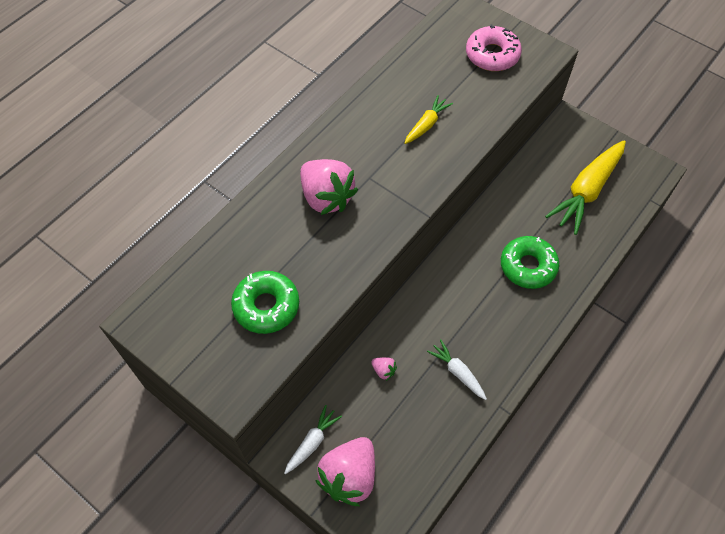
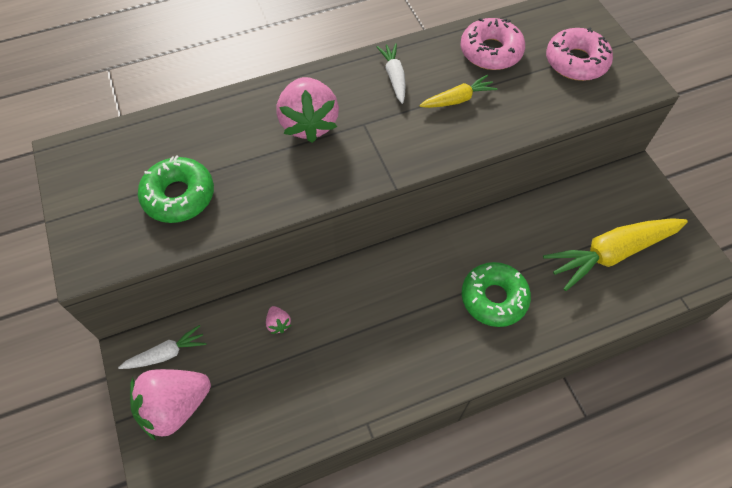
camera: 30 degrees right, 0 degrees up
white carrot [427,339,487,400] -> white carrot moved to [376,43,405,104]
none -> pink donut [460,18,525,70]

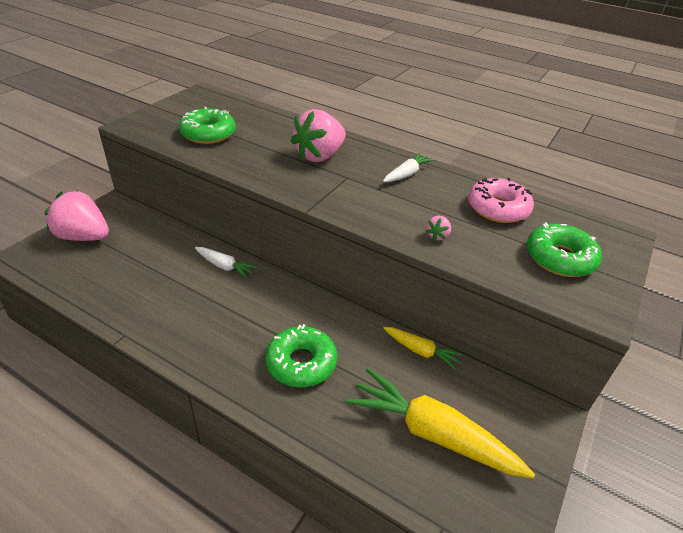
camera: 50 degrees right, 20 degrees down
white carrot [118,325,206,369] -> white carrot moved to [195,247,258,279]
pink strawberry [266,306,291,334] -> pink strawberry moved to [425,216,451,241]
yellow carrot [419,75,498,108] -> yellow carrot moved to [383,327,463,370]
pink donut [546,28,613,81] -> green donut [527,223,602,277]

